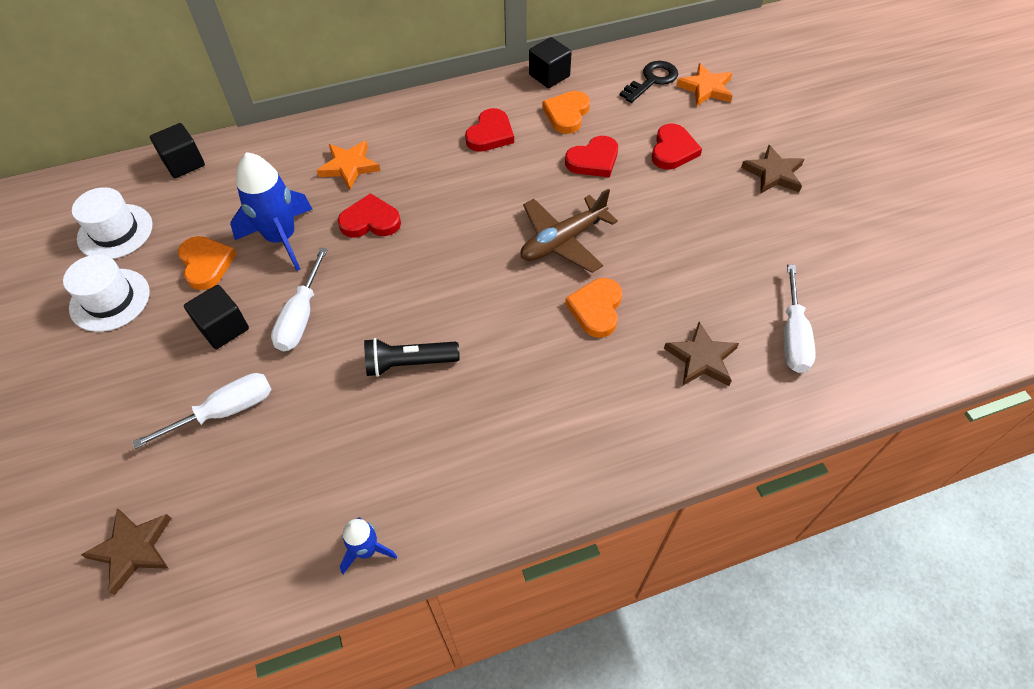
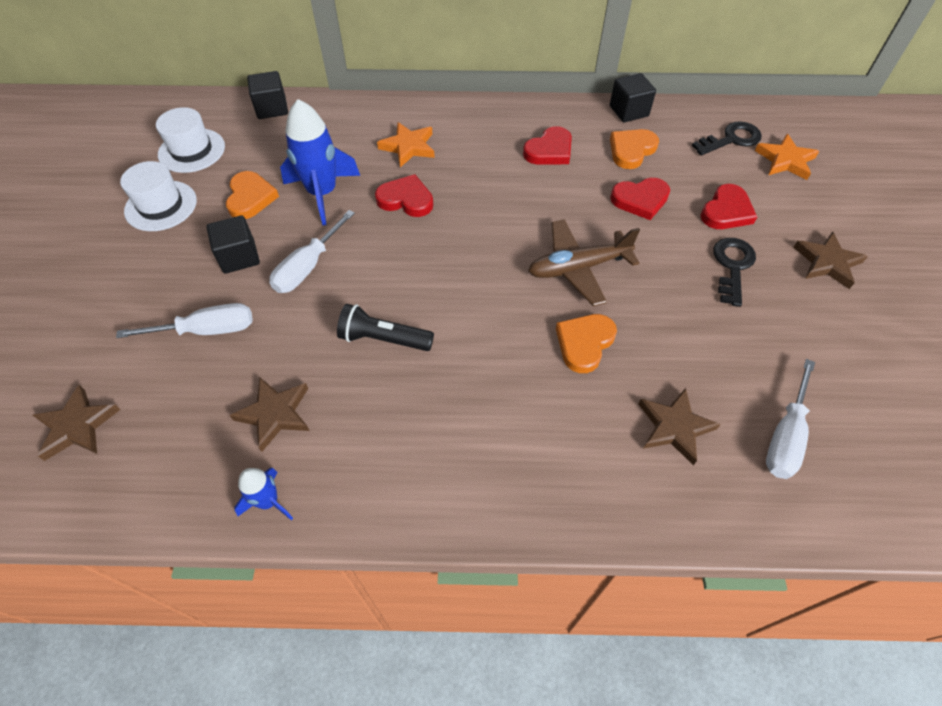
camera: 20 degrees right, 0 degrees up
none -> brown star [230,378,310,452]
none -> black key [713,238,756,307]

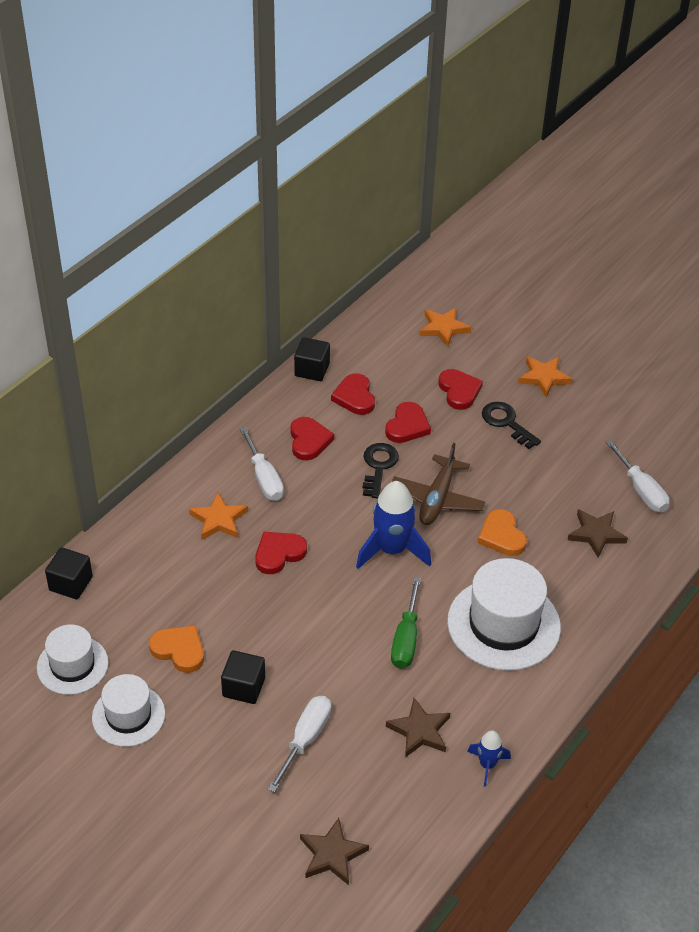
camera: 55 degrees left, 10 degrees down
white screwdriver [269,210,355,293] -> white screwdriver moved to [240,427,284,501]
blue rocket [280,99,360,226] -> blue rocket moved to [356,481,431,569]
black flashlight [337,304,434,351] -> green screwdriver [391,577,421,669]
orange heart [610,129,659,169] -> red heart [331,374,375,415]
black key [692,121,762,156] -> black key moved to [363,443,399,498]
brown star [793,232,868,289] -> orange star [518,356,572,398]
none -> white hat [447,558,561,671]

